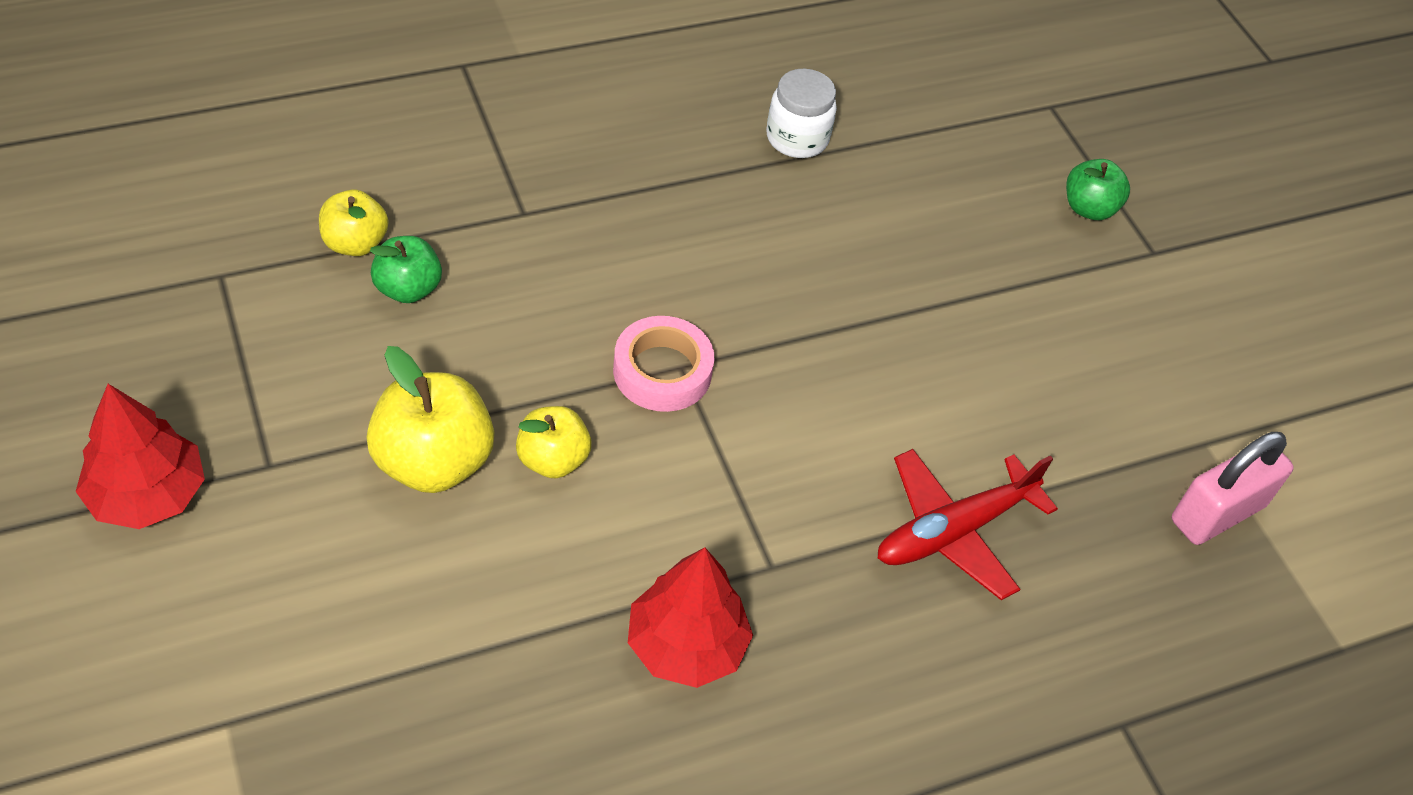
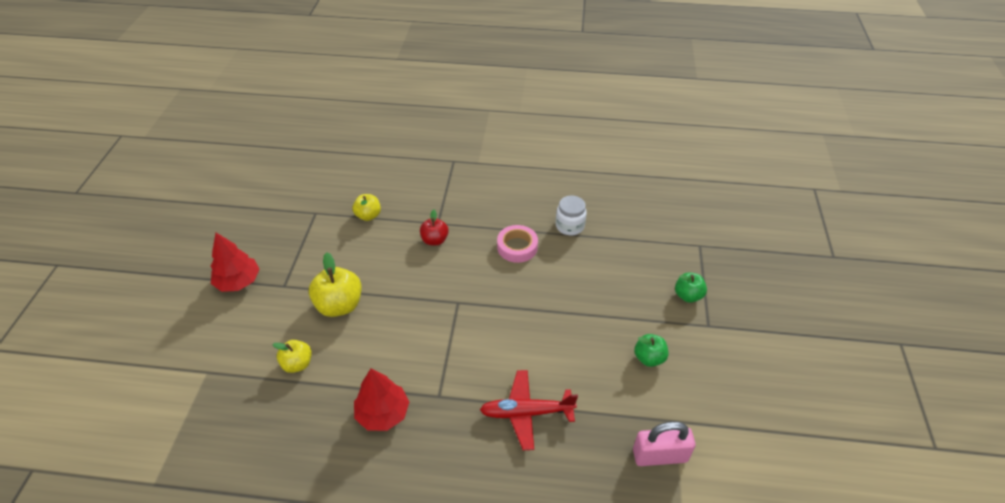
camera: 35 degrees right, 5 degrees down
green apple [370,236,442,303] -> green apple moved to [634,334,668,367]
yellow apple [516,406,591,478] -> yellow apple moved to [272,340,312,373]
pink tape [613,316,714,412] -> pink tape moved to [497,225,538,263]
none -> red apple [420,209,449,246]

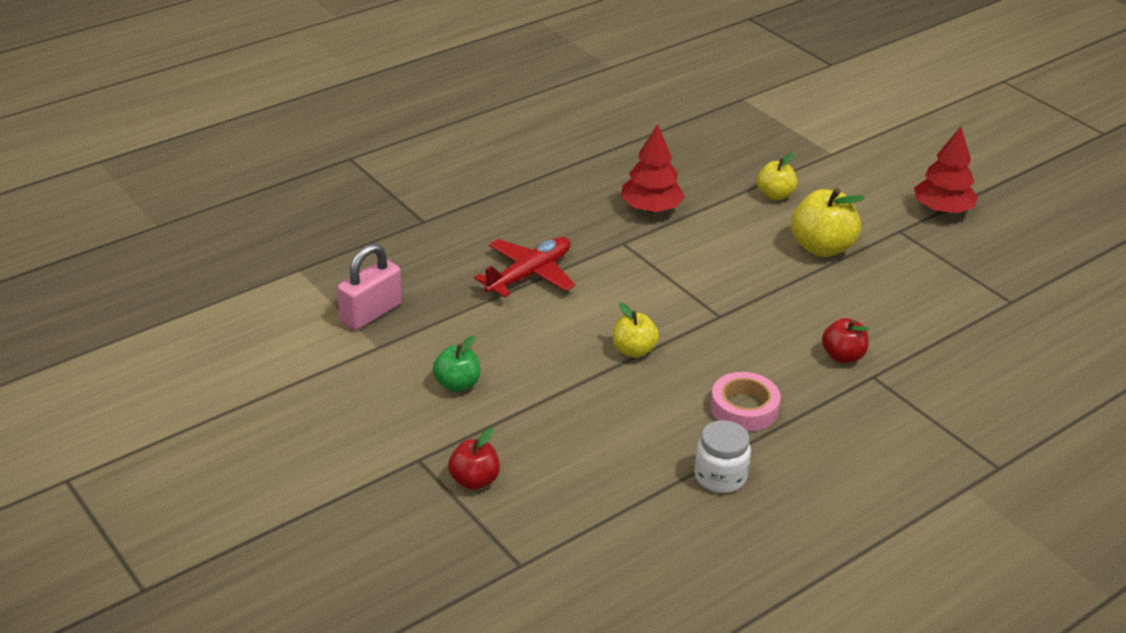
camera: 135 degrees right, 10 degrees down
yellow apple [353,194,381,221] -> yellow apple moved to [613,302,659,358]
green apple [675,273,707,303] -> red apple [448,428,500,490]

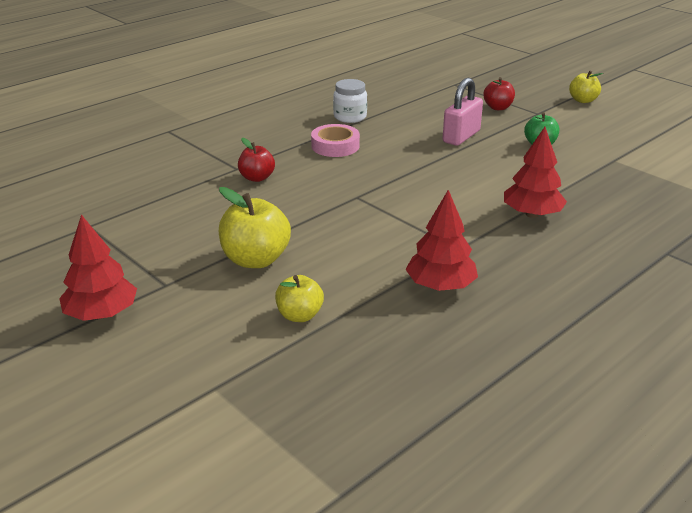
camera: 175 degrees right, 5 degrees down
pink padlock [337,243,402,330] -> pink padlock moved to [443,78,483,146]
red plane [474,237,575,297] -> red tree [504,127,567,218]
yellow apple [613,302,659,358] -> yellow apple moved to [569,70,603,103]

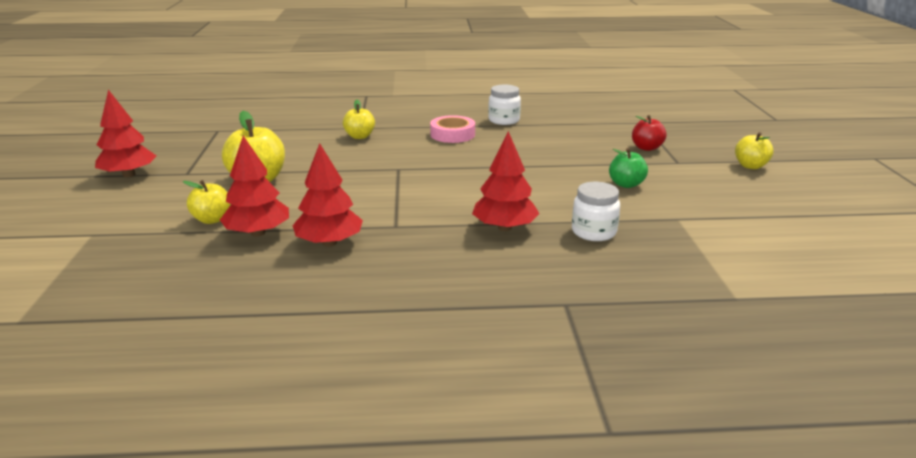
camera: 40 degrees right, 5 degrees down
red apple [238,138,275,182] -> yellow apple [343,100,375,139]
pink padlock [443,78,483,146] -> none
none -> red tree [220,136,289,237]
none -> white jar [572,182,620,241]

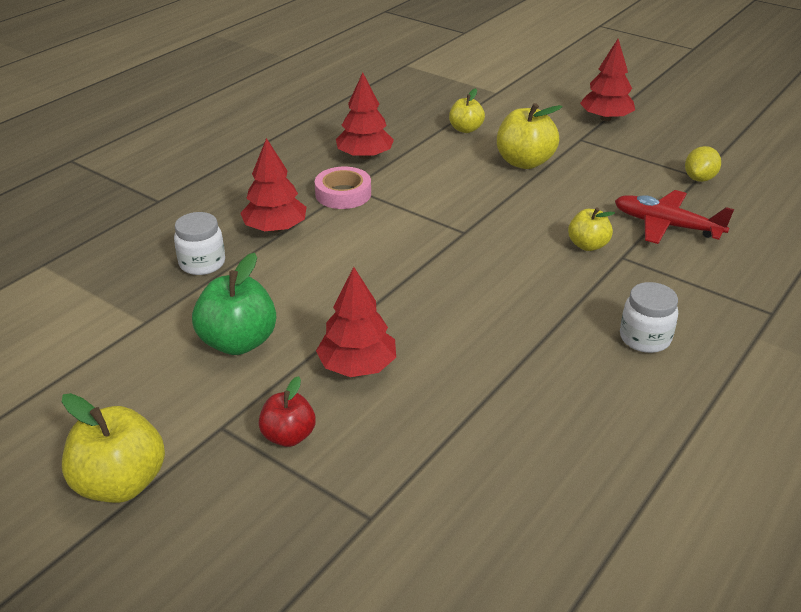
camera: 130 degrees right, 10 degrees up
red tree [220,136,289,237] -> red tree moved to [316,267,396,377]
pink tape [430,115,475,143] -> pink tape moved to [315,167,371,209]
white jar [488,85,521,125] -> white jar moved to [620,282,678,353]
green apple [609,148,648,188] -> green apple [192,253,276,355], size x1.63
yellow apple [735,132,774,169] -> yellow apple [62,393,165,503], size x1.63
none -> red plane [615,190,734,244]
none -> yellow lemon [685,146,721,182]

